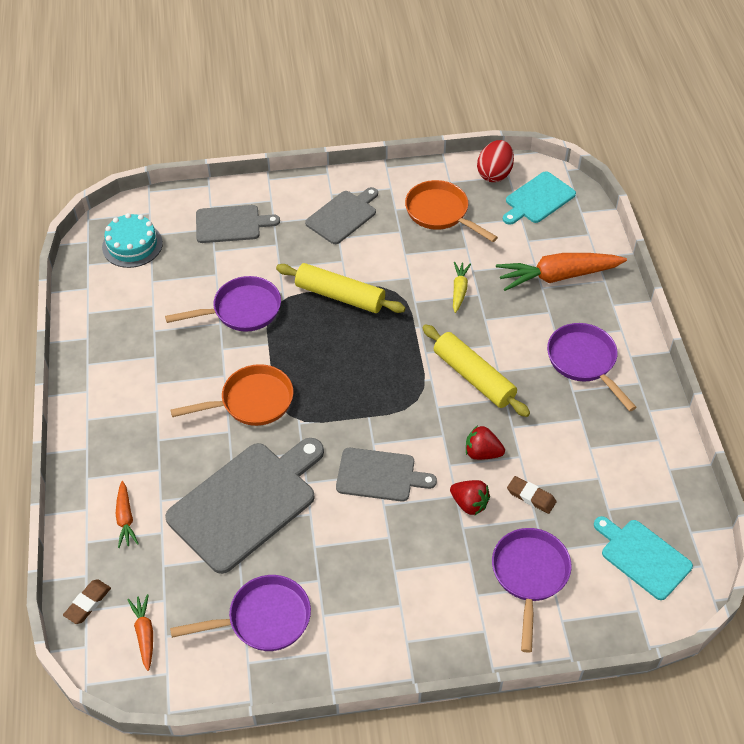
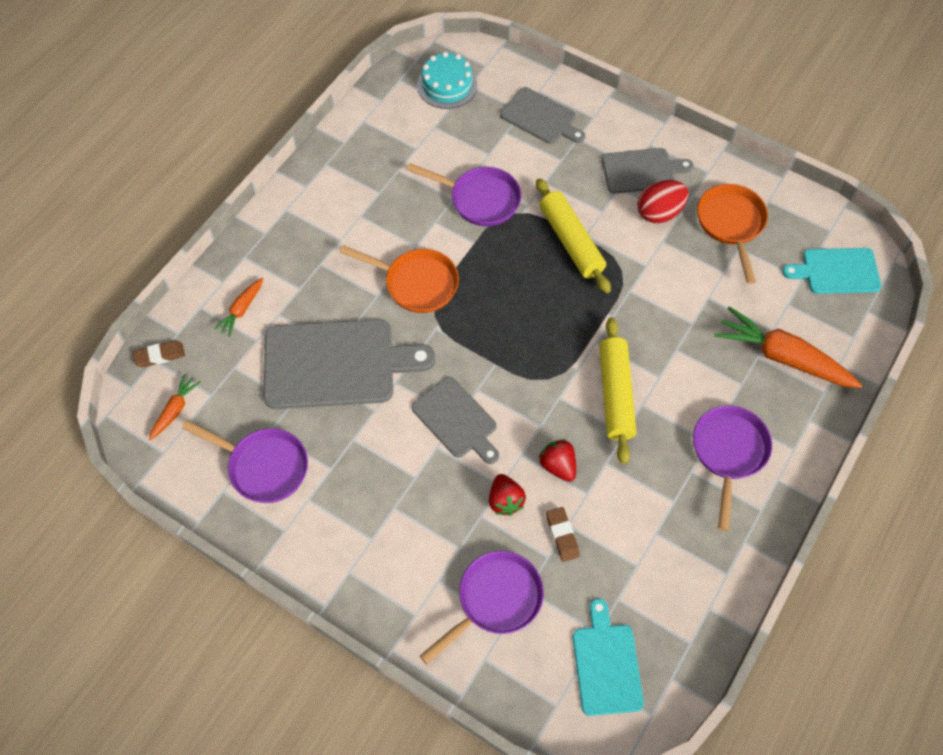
camera: 40 degrees right, 10 degrees up
yellow carrot [453,262,471,313] -> none
red egg [477,140,514,182] -> red egg moved to [637,180,689,223]

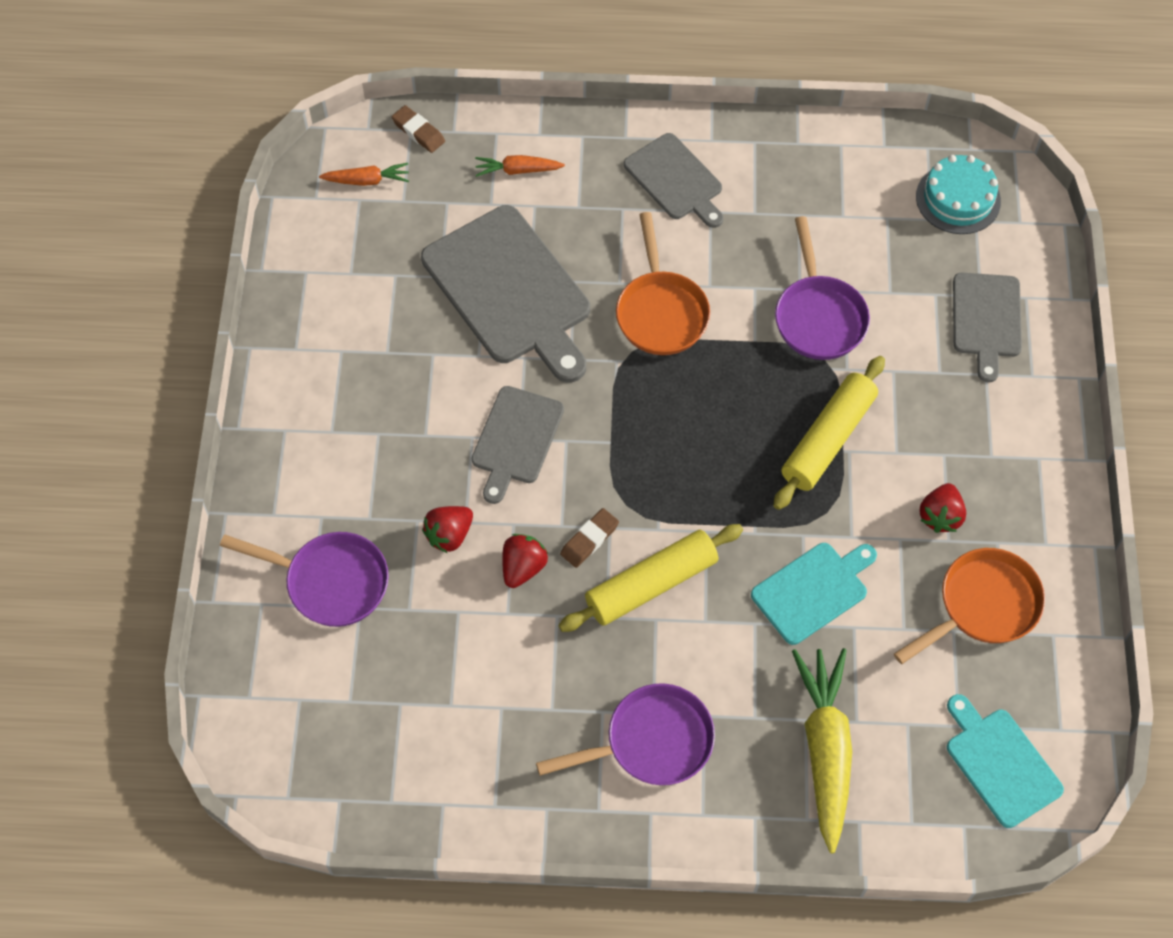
camera: 60 degrees right, 0 degrees up
purple pan [182,420,308,503] -> none
brown eraser [546,507,580,562] -> brown eraser moved to [560,508,619,568]
turquoise cutting board [573,599,644,716] -> turquoise cutting board moved to [751,543,877,645]
grey cutting board [602,148,693,194] -> grey cutting board moved to [624,133,724,228]
red egg [637,180,689,223] -> red strawberry [919,483,966,533]
orange carrot [714,306,862,388] -> yellow carrot [792,648,852,853]

